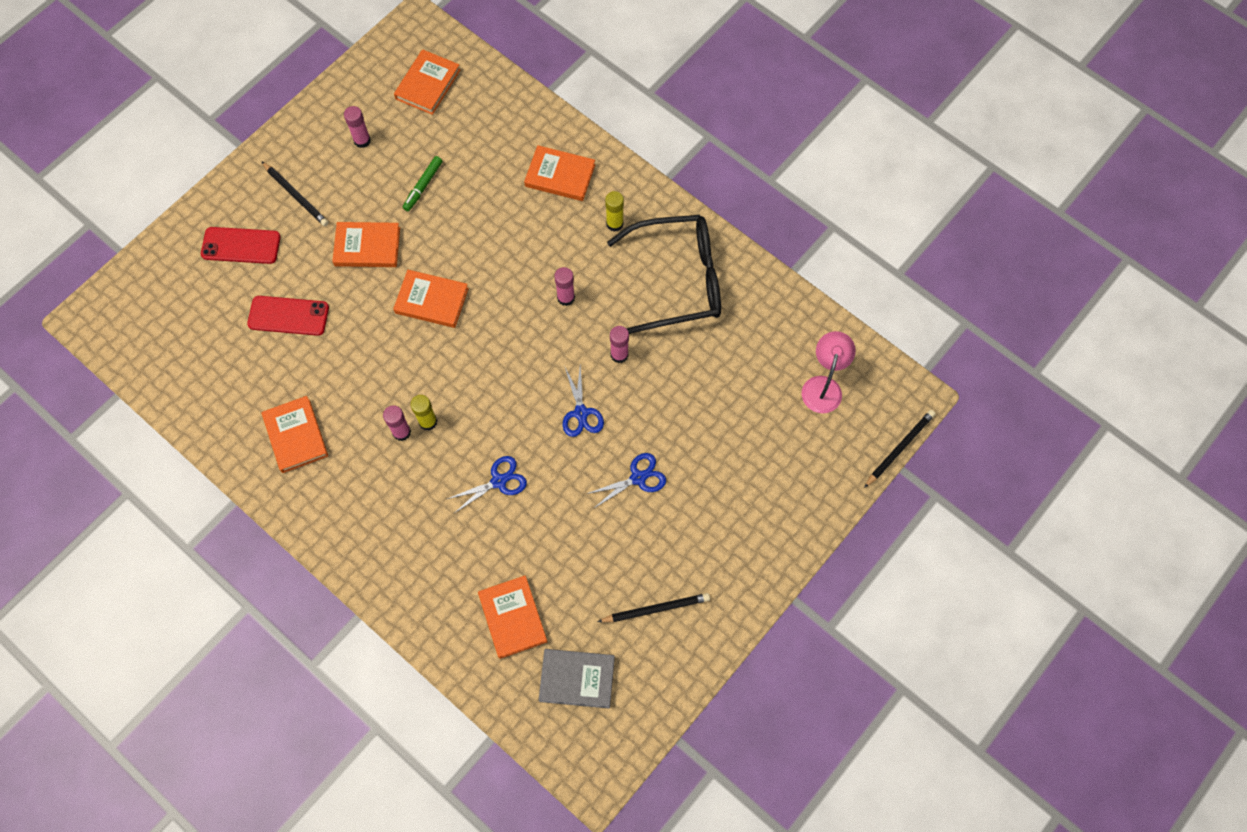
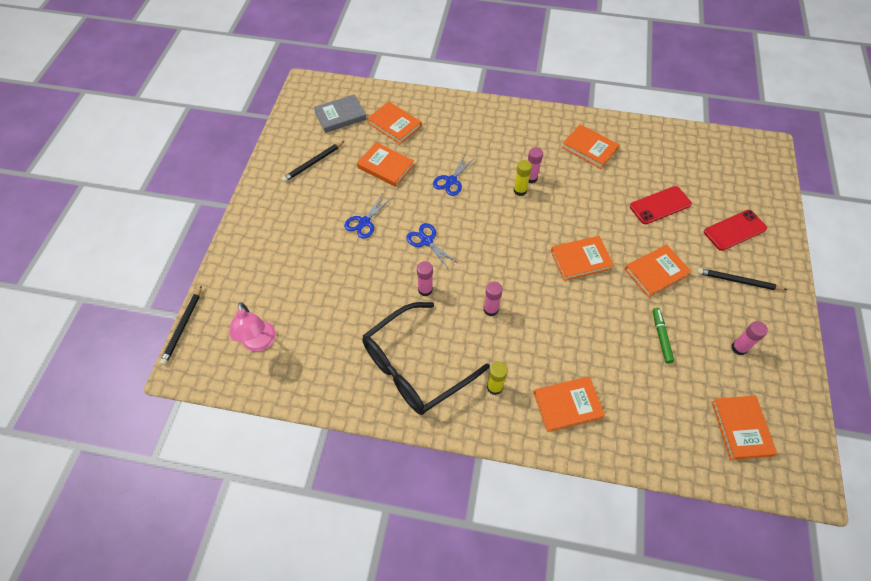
camera: 150 degrees right, 10 degrees down
none -> orange book [357,142,414,187]

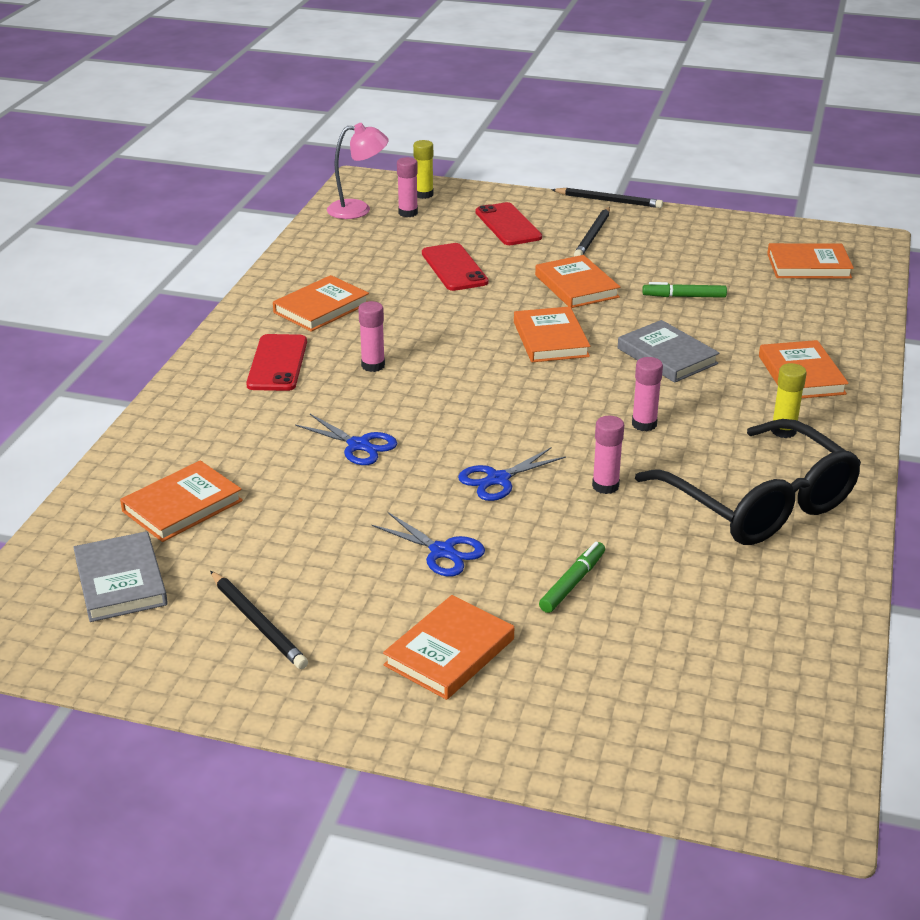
camera: 85 degrees left, 25 degrees down
black pencil [160,286,202,365] -> black pencil moved to [551,188,663,208]
pink lamp [230,302,276,352] -> pink lamp moved to [327,123,389,219]
orange book [357,142,414,187] -> orange book moved to [383,595,514,700]
yellow glue stick [514,160,532,196] -> yellow glue stick moved to [413,140,434,199]
pink glue stick [731,321,768,355] -> pink glue stick moved to [397,157,418,217]
none -> red phone [246,334,307,391]
none -> green marker [539,542,605,613]
none -> grey book [618,320,719,383]

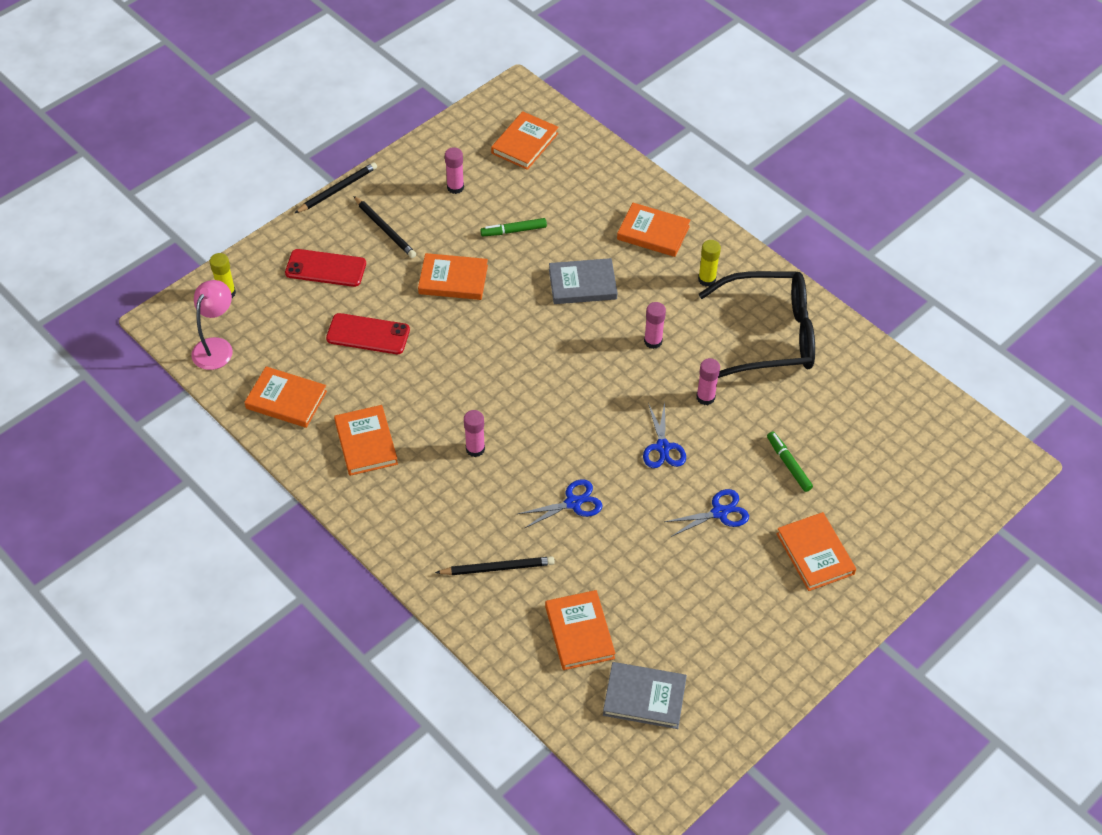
camera: 60 degrees left, 20 degrees up
black pencil [210,571,308,669] -> black pencil moved to [435,556,555,575]
red phone [246,334,307,391] -> none
pink glue stick [397,157,418,217] -> pink glue stick moved to [445,147,464,194]
orange book [514,306,590,362] -> orange book moved to [244,366,327,428]
green marker [642,282,727,298] -> green marker turned 45 degrees clockwise [480,218,547,236]

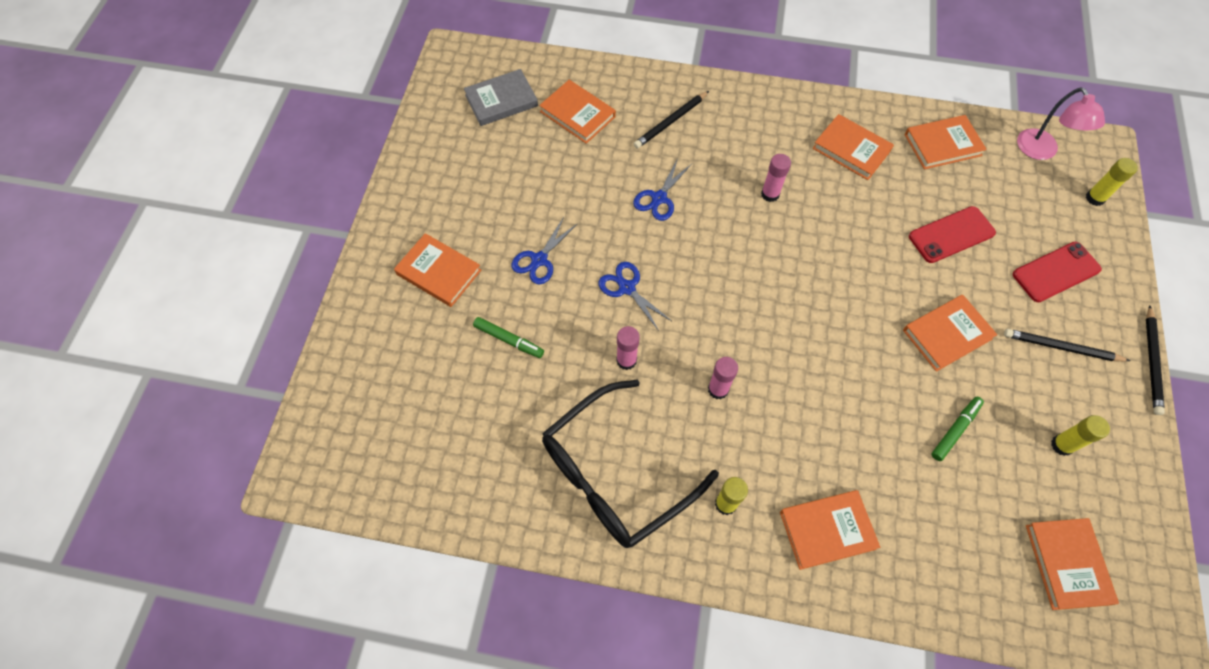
camera: 145 degrees right, 10 degrees up
pink glue stick [445,147,464,194] -> yellow glue stick [1051,415,1110,456]
grey book [549,258,617,304] -> none

